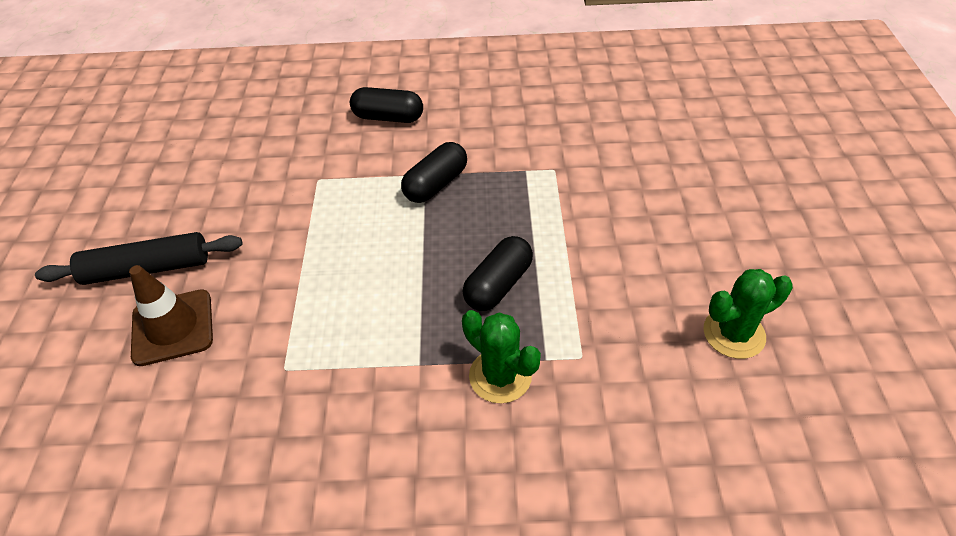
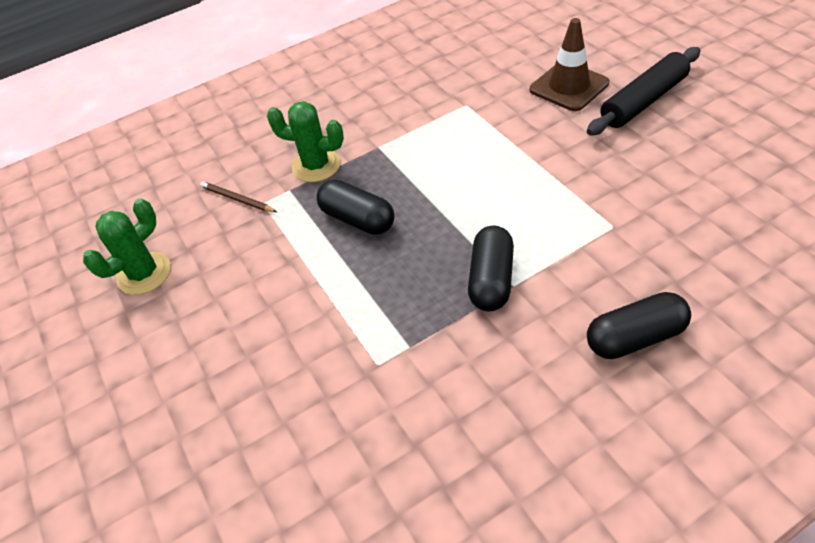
camera: 155 degrees right, 0 degrees up
black capsule [462,236,533,311] -> black capsule turned 60 degrees counterclockwise [317,180,395,235]
none -> brown pencil [200,181,277,212]

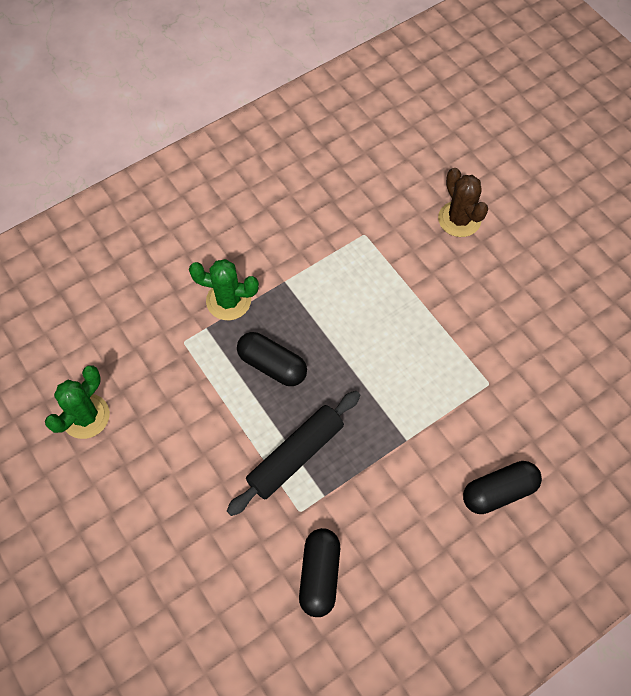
camera: 10 degrees left, 15 degrees up
brown pencil [200,181,277,212] -> none
black capsule [468,225,514,311] -> black capsule moved to [299,528,340,617]
brown traffic cone [530,18,609,111] -> brown cactus [438,168,488,237]
black rolling pin [587,47,701,136] -> black rolling pin moved to [227,391,360,516]

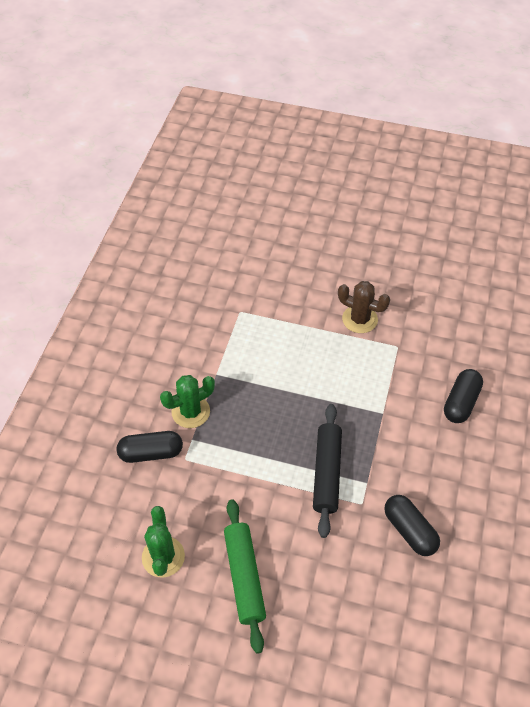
camera: 40 degrees left, 10 degrees down
black capsule [237,332,307,386] -> black capsule moved to [117,431,183,463]
brown cactus [438,168,488,237] -> brown cactus moved to [338,281,390,333]
none -> green rolling pin [224,499,266,654]

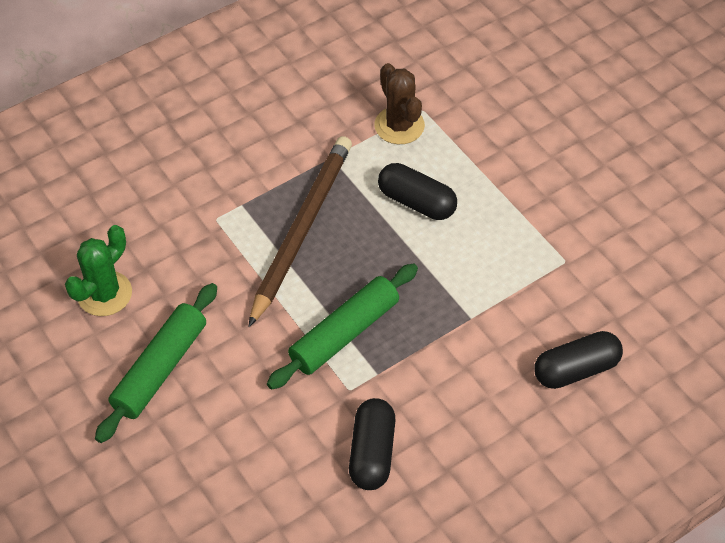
camera: 40 degrees right, 0 degrees up
black capsule [117,431,183,463] -> black capsule moved to [378,163,457,220]
green cactus [160,375,215,428] -> none
black rolling pin [313,404,342,538] -> green rolling pin [267,263,418,390]
brown cactus [338,281,390,333] -> brown cactus moved to [374,63,425,144]
none -> brown pencil [249,136,352,327]

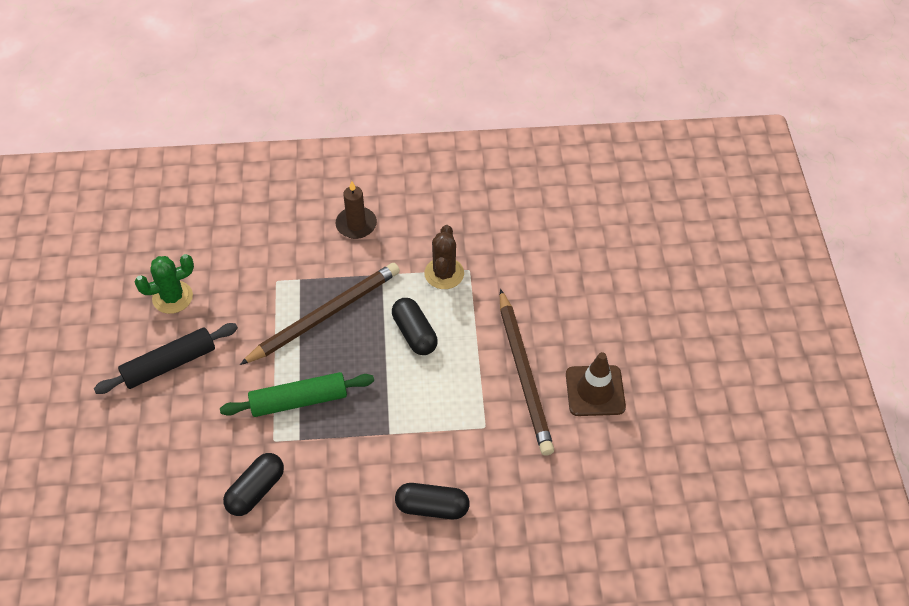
camera: 30 degrees right, 0 degrees up
green rolling pin [95,283,217,443] -> black rolling pin [94,323,238,394]
none -> brown candle [335,181,377,239]
none -> brown pencil [500,289,554,456]
none -> brown traffic cone [566,352,626,416]

